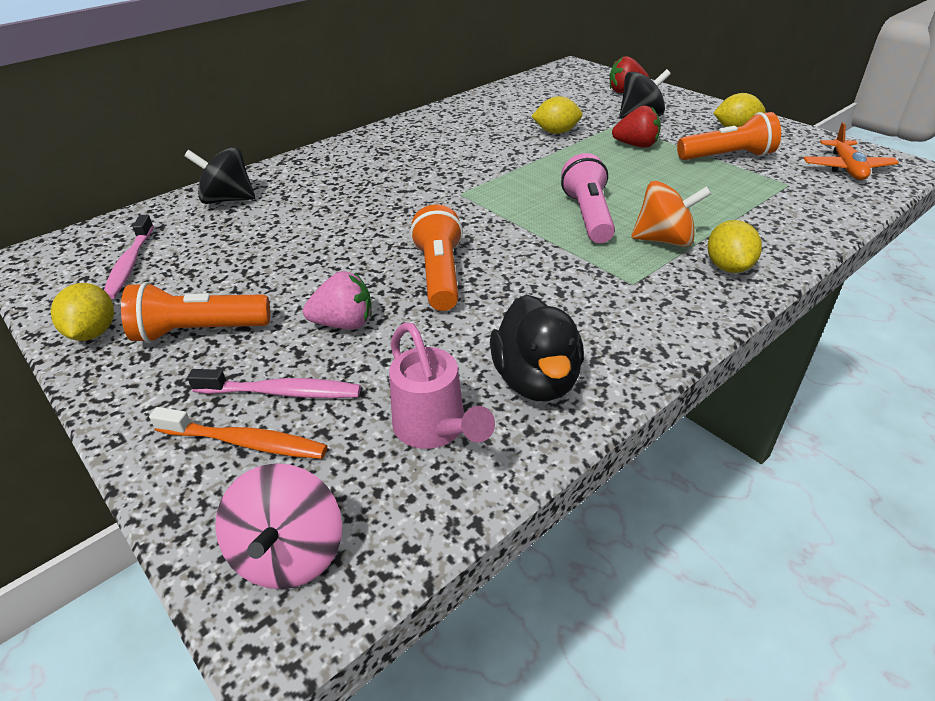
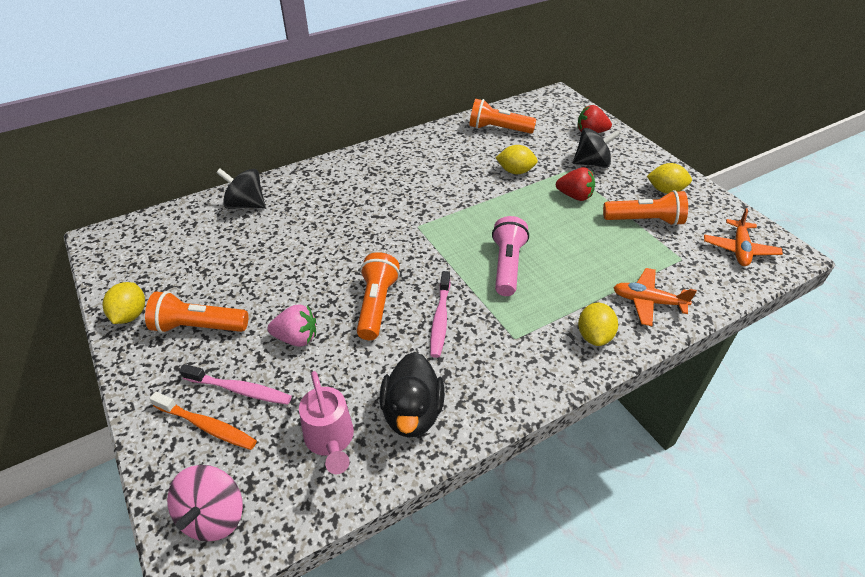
camera: 10 degrees right, 5 degrees up
pink toothbrush [104,215,154,300] -> pink toothbrush moved to [430,271,450,358]
orange spinning top [631,181,711,247] -> none
none -> orange flashlight [469,99,537,134]
none -> orange plane [613,268,697,326]

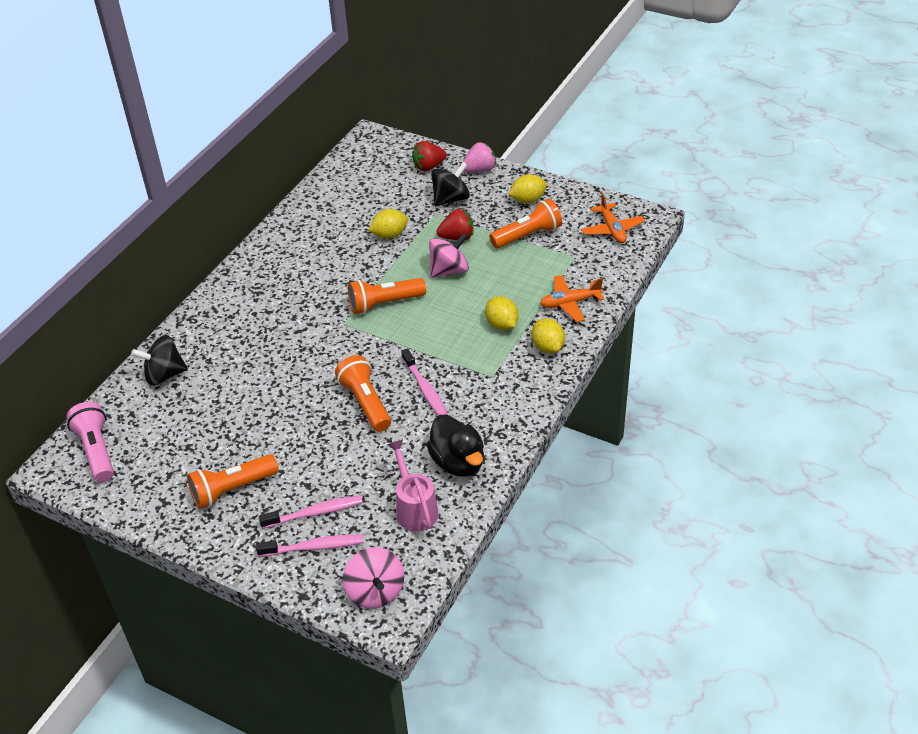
camera: 30 degrees left, 0 degrees up
yellow lemon [103,282,145,324] -> yellow lemon moved to [485,296,519,330]
orange toothbrush [149,392,257,450] -> pink toothbrush [256,535,364,557]
pink strawberry [267,304,316,347] -> pink strawberry moved to [463,142,496,173]
pink watering can [299,371,354,474] -> pink watering can turned 150 degrees counterclockwise [387,439,438,531]
orange flashlight [469,99,537,134] -> orange flashlight moved to [348,278,426,314]
pink flashlight [492,216,529,296] -> pink flashlight moved to [67,402,114,482]
none -> pink spinning top [429,233,469,278]

